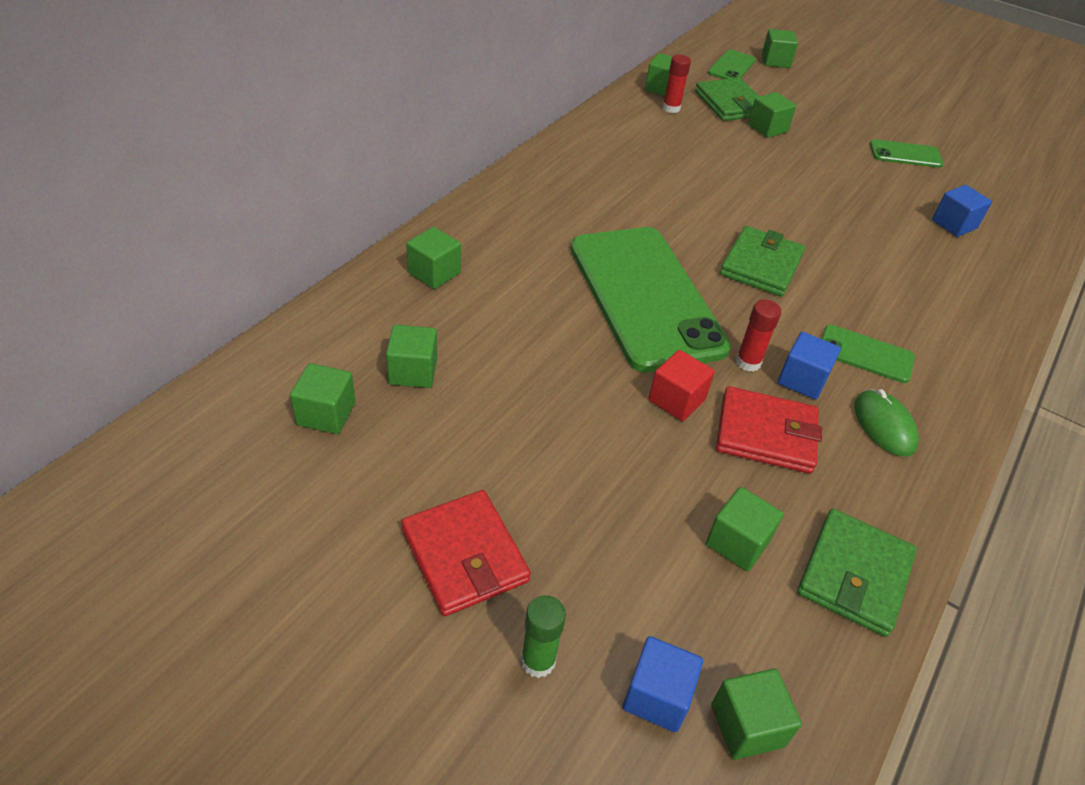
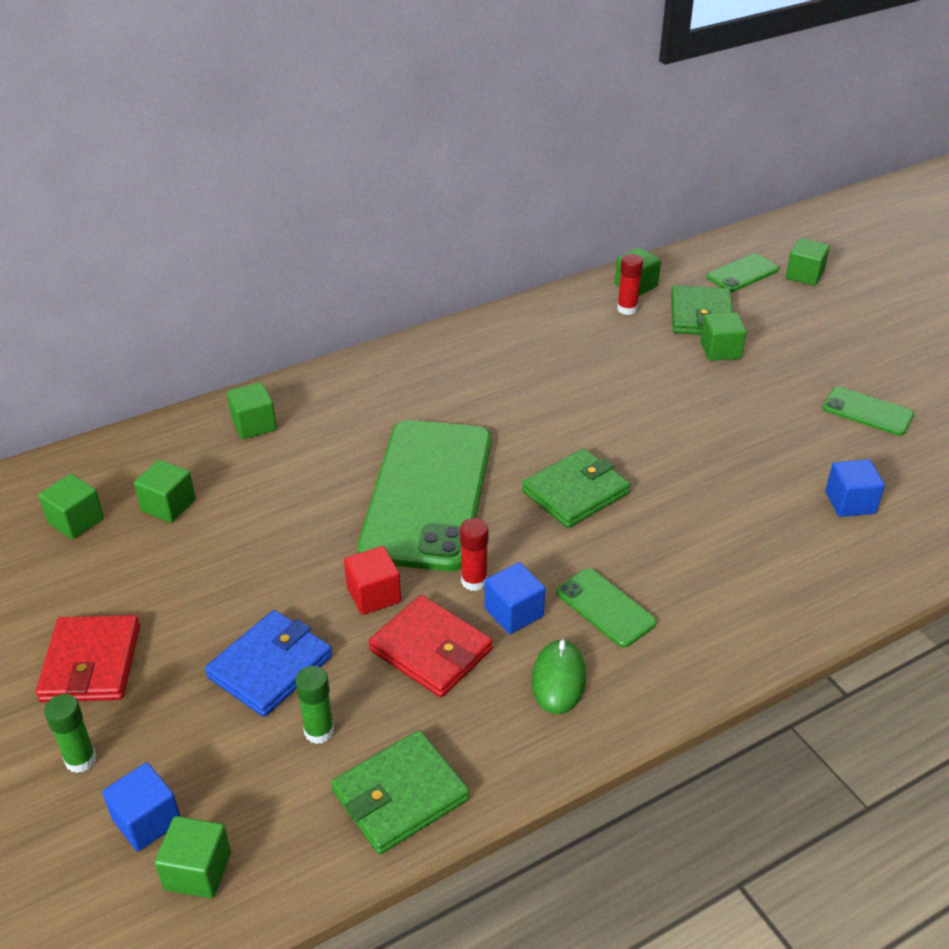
camera: 30 degrees right, 5 degrees down
green cube [706,487,784,571] -> green glue stick [295,666,334,744]
none -> blue wallet [205,610,332,717]

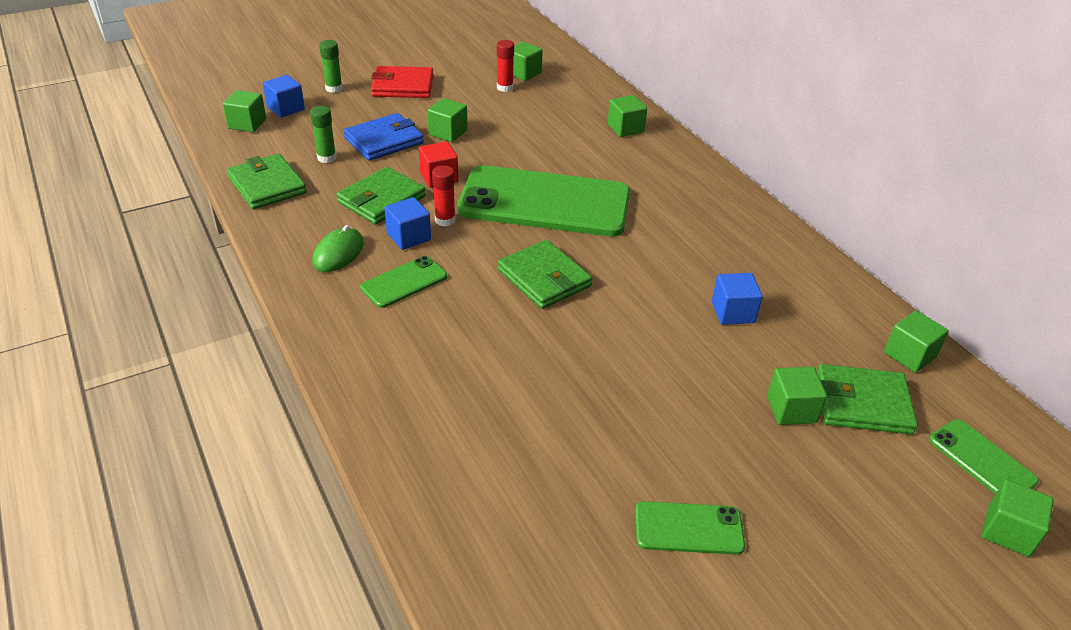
camera: 90 degrees right, 0 degrees up
green cube [134,460,196,523] -> green cube moved to [428,98,468,142]
blue wallet [205,610,332,717] -> blue wallet turned 75 degrees counterclockwise [343,113,424,161]
red wallet [369,595,493,697] -> green wallet [336,167,426,225]
green mouse [532,639,586,714] -> green mouse turned 75 degrees counterclockwise [312,225,364,272]
red glue stick [617,254,643,315] -> red glue stick moved to [497,40,514,92]
green phone [823,387,914,436] -> green phone turned 60 degrees clockwise [635,501,745,555]
blue cube [825,459,885,517] -> blue cube moved to [712,273,763,325]

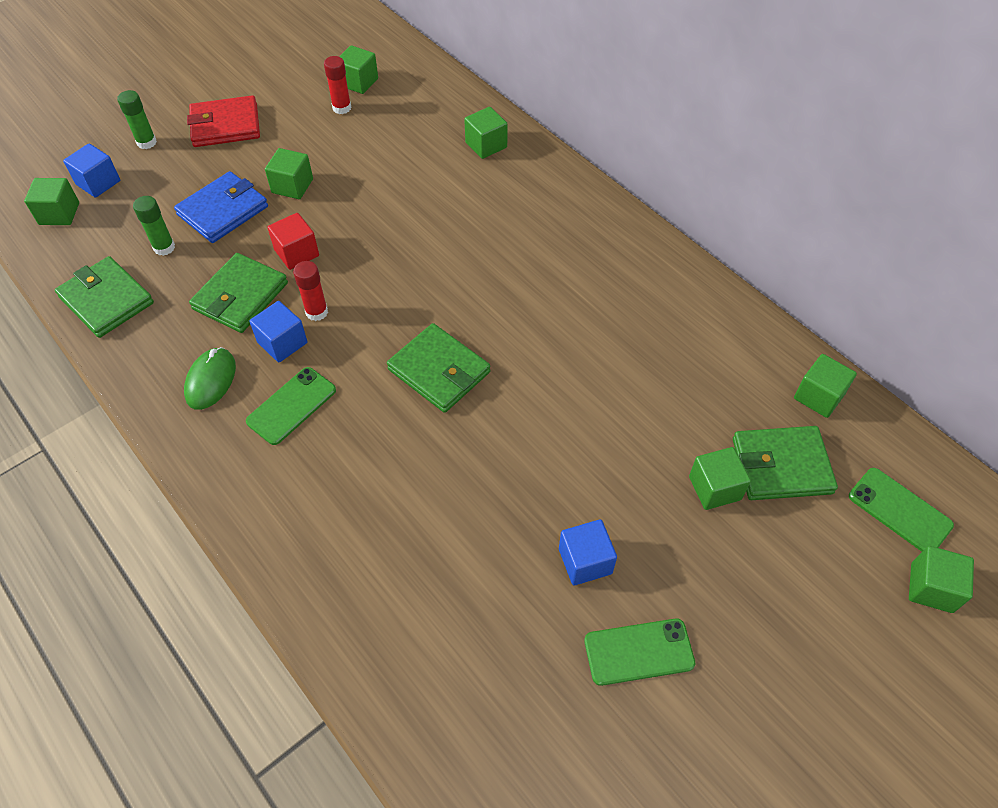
camera: 10 degrees left, 15 degrees up
green phone [457,165,630,236] -> none
blue cube [712,273,763,325] -> blue cube moved to [559,519,617,585]

